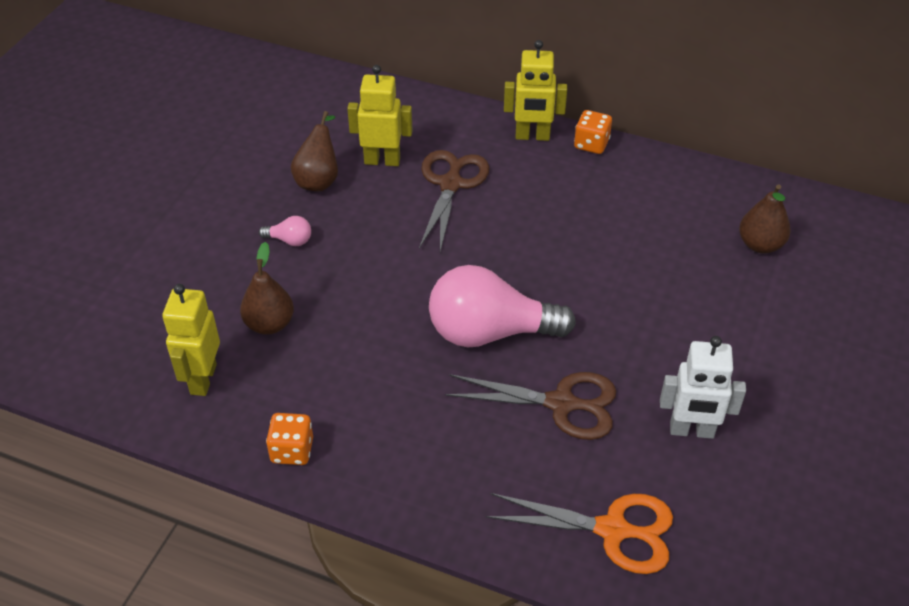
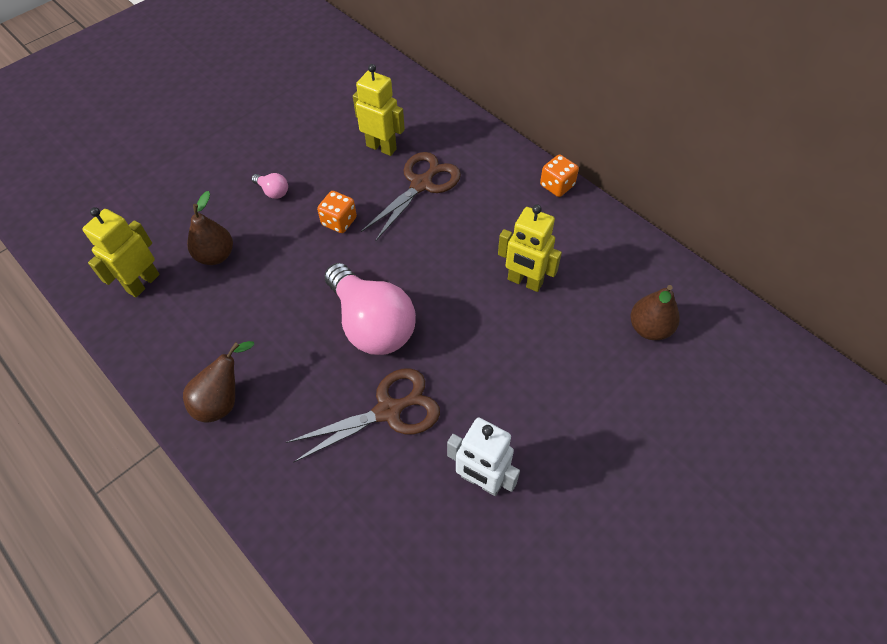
camera: 25 degrees right, 10 degrees up
orange dice [266,413,313,465] -> orange dice moved to [317,191,357,233]
brown pear [291,111,338,192] -> brown pear moved to [183,341,254,423]
pink light bulb [429,265,576,347] -> pink light bulb turned 150 degrees counterclockwise [325,263,416,355]
brown scissors [445,372,616,440] -> brown scissors turned 60 degrees counterclockwise [286,368,440,463]
orange scissors [486,493,673,574] -> none
yellow robot [504,40,567,141] -> yellow robot moved to [498,204,562,292]

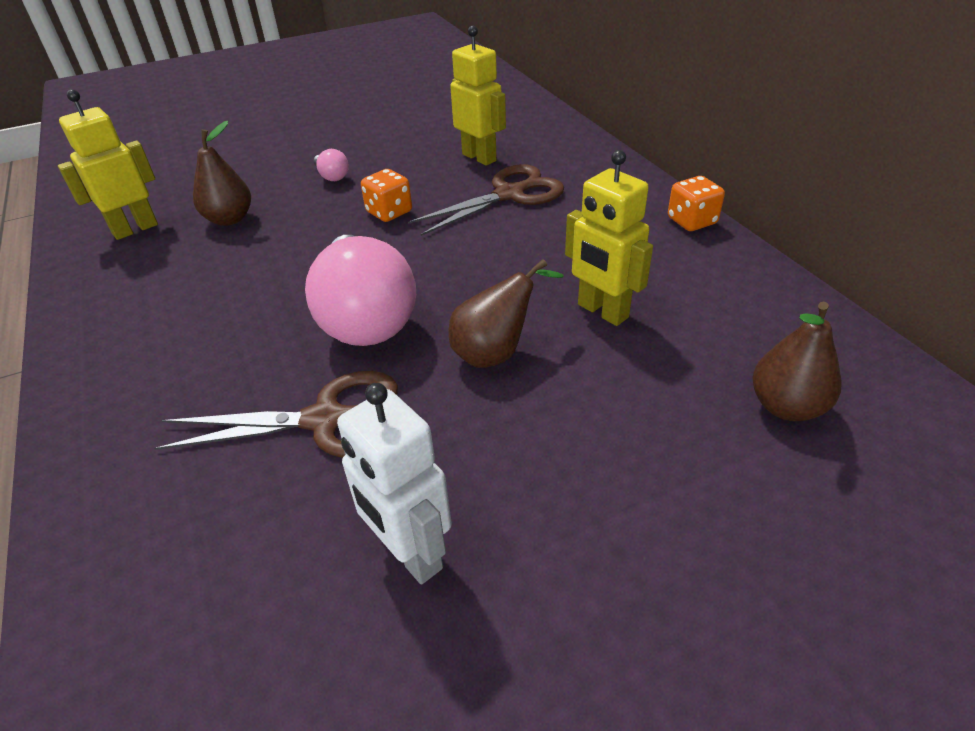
camera: 20 degrees right, 15 degrees down
brown pear [183,341,254,423] -> brown pear moved to [449,259,564,368]

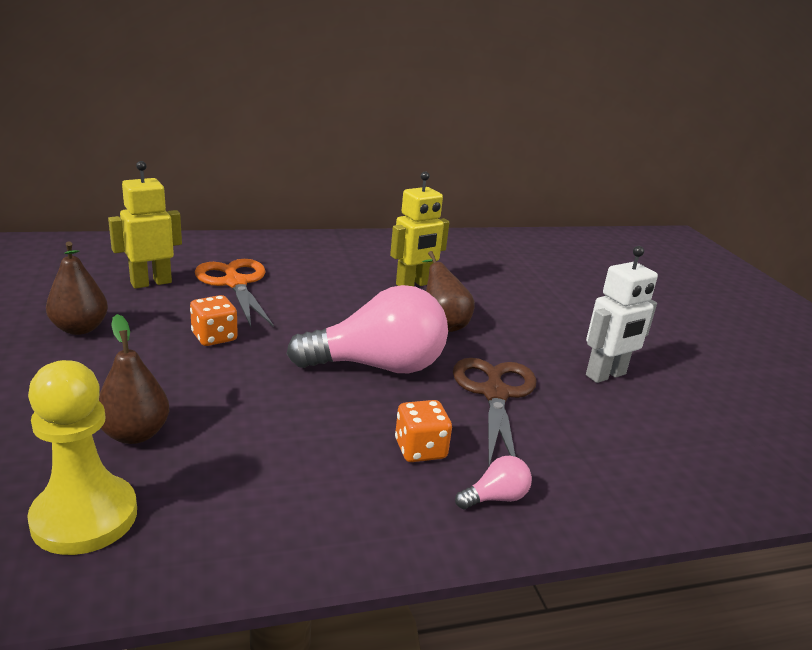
camera: 85 degrees left, 15 degrees down
yellow robot [58,89,158,240] -> yellow pawn [27,360,137,555]
pink light bulb [314,149,349,181] -> pink light bulb moved to [455,456,532,509]
brown scissors [408,164,564,236] -> orange scissors [195,259,274,327]
orange dice [668,176,725,231] -> orange dice moved to [395,400,452,462]
brown pear [752,302,841,421] -> brown pear moved to [46,241,108,335]

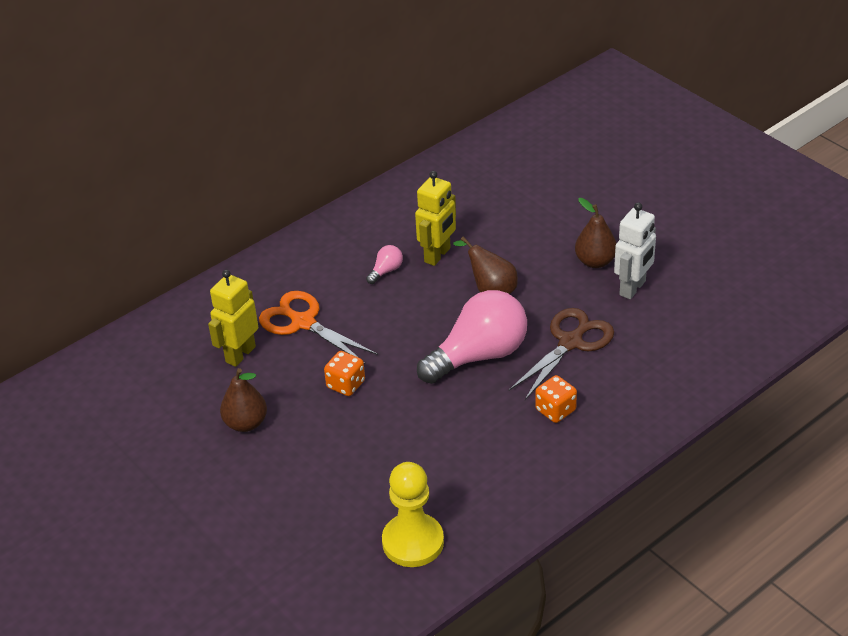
camera: 20 degrees left, 15 degrees up
brown pear [98,314,169,444] -> brown pear moved to [575,198,616,268]
brown scissors [453,358,537,465] -> brown scissors turned 60 degrees clockwise [509,308,614,400]
pink light bulb [455,456,532,509] -> pink light bulb moved to [366,245,403,284]

